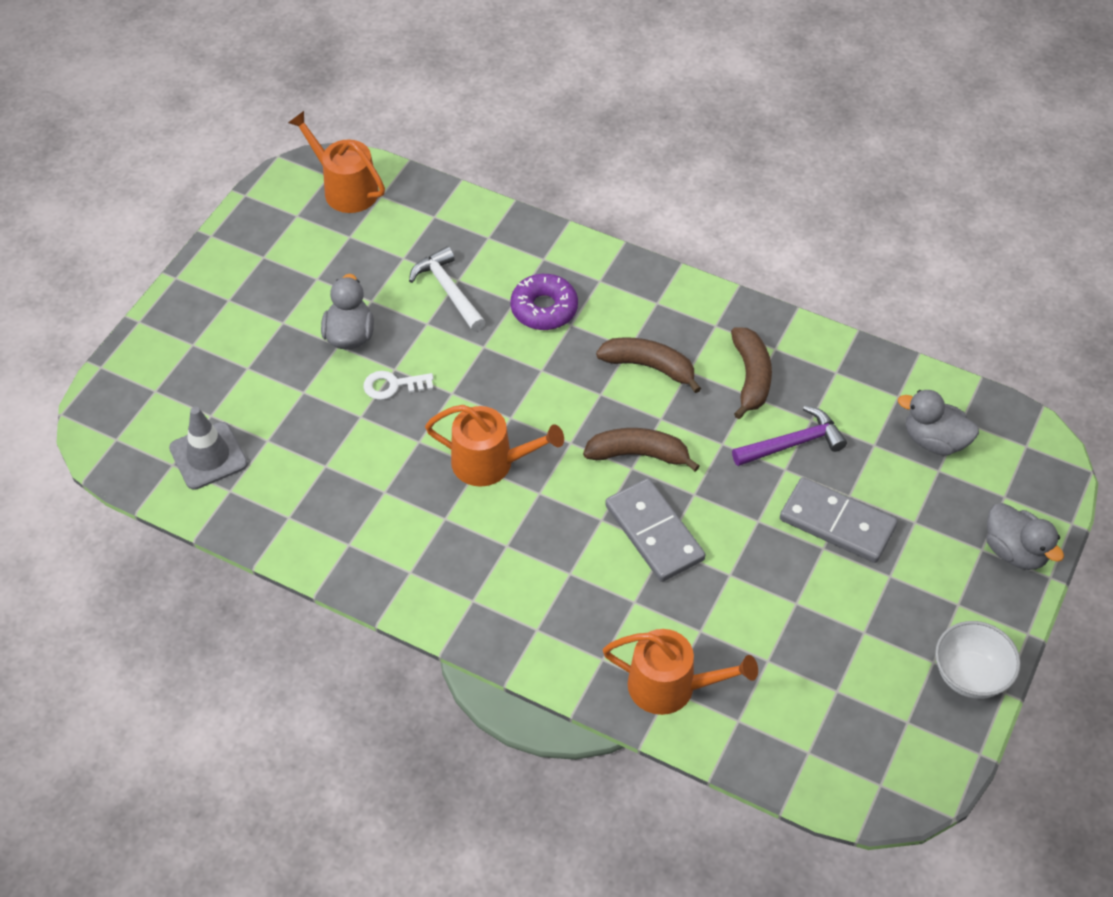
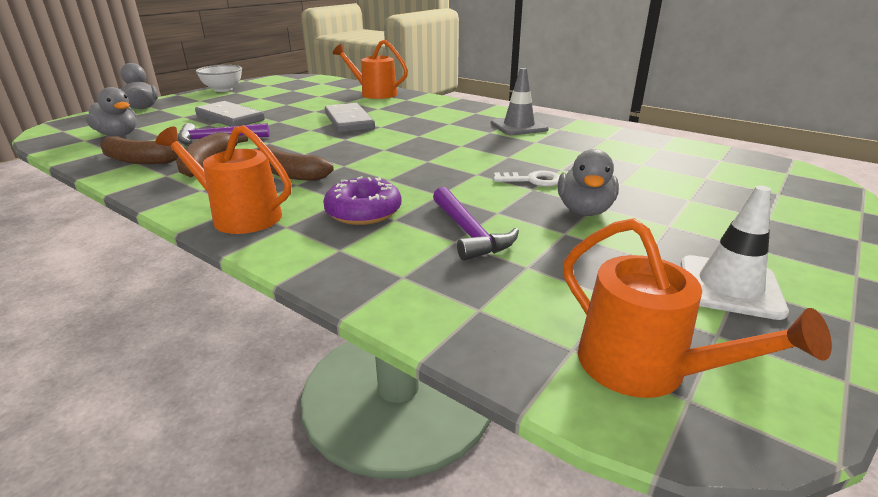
camera: 170 degrees left, 25 degrees down
grey traffic cone [169,407,248,490] -> grey traffic cone moved to [491,68,549,135]
white hammer [409,246,486,331] -> purple hammer [433,187,519,261]
orange watering can [425,405,564,487] -> orange watering can moved to [155,125,291,234]
brown banana [583,428,700,472] -> brown banana moved to [100,136,178,164]
none -> white traffic cone [681,185,789,320]

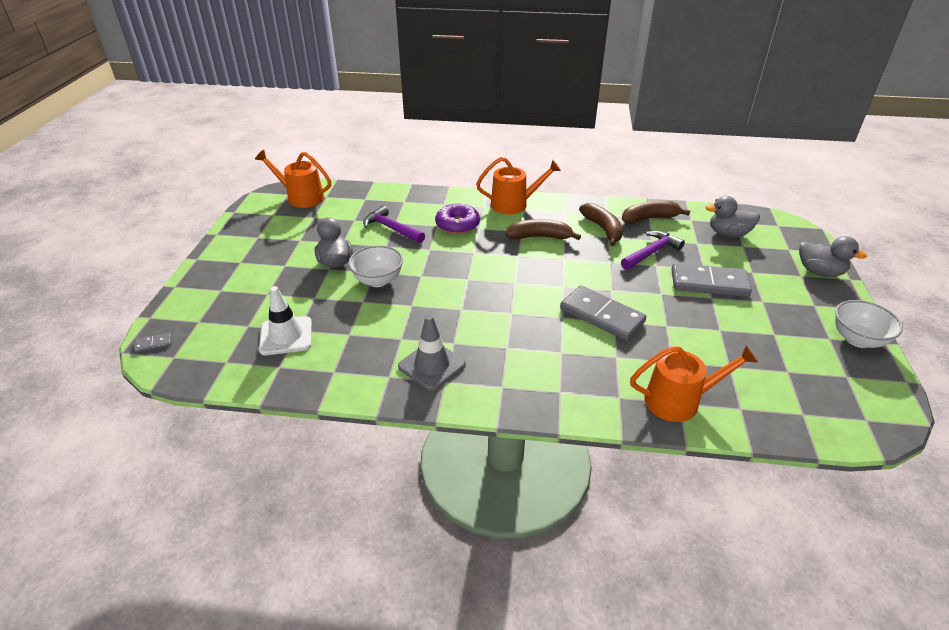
camera: 150 degrees right, 10 degrees up
white key [493,171,560,186] -> white bowl [348,245,403,287]
white traffic cone [681,185,789,320] -> white traffic cone moved to [259,286,312,355]
none -> grey domino [134,333,172,352]

